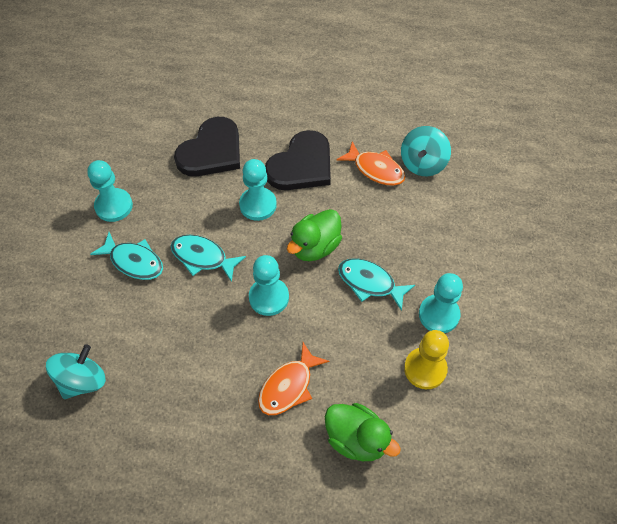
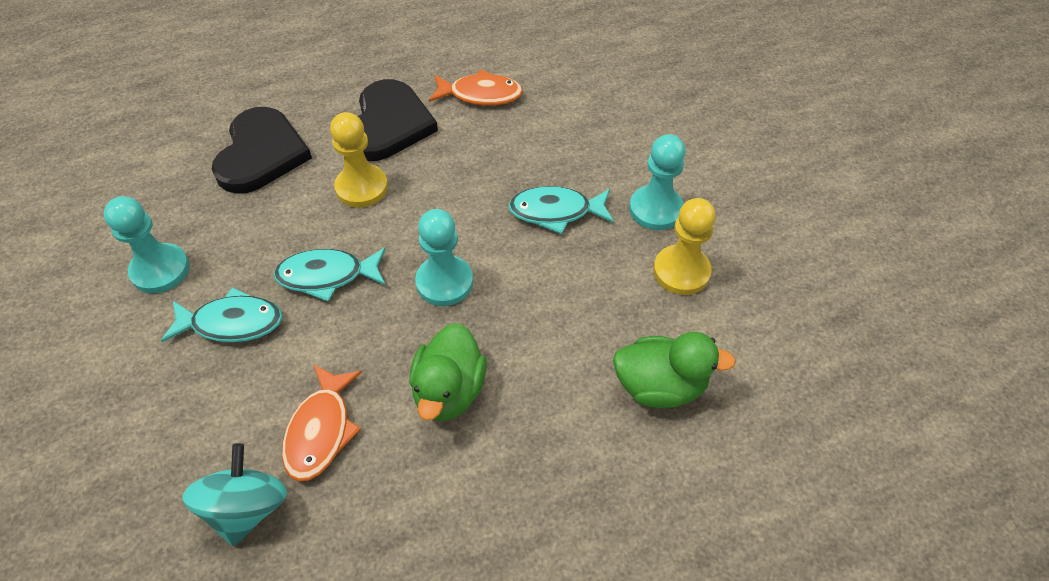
camera: 30 degrees left, 5 degrees down
turquoise pawn [239,159,277,221] -> yellow pawn [330,112,388,208]
orange fish [258,342,329,415] -> orange fish moved to [282,364,362,481]
green duck [287,209,342,261] -> green duck moved to [409,323,487,421]
turquoise spinning top [401,126,451,176] -> none

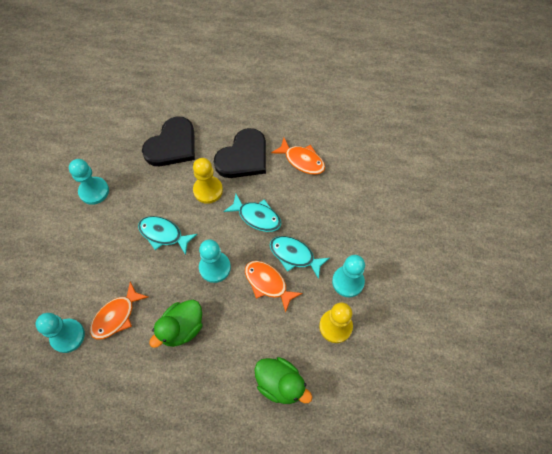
camera: 30 degrees right, 10 degrees up
turquoise fish [161,287,283,342] -> turquoise fish moved to [223,194,281,232]
turquoise spinning top [182,443,287,546] -> turquoise pawn [35,313,85,353]
none -> orange fish [245,261,302,313]

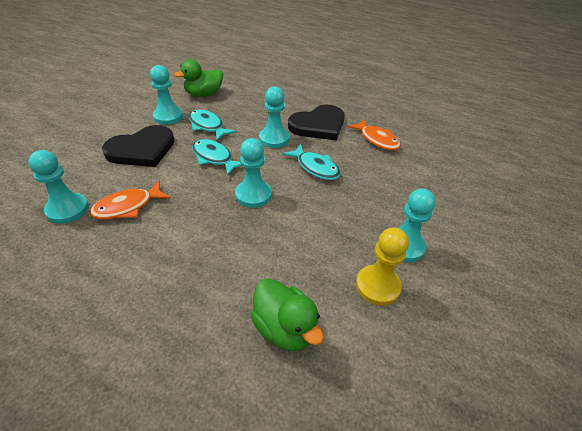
camera: 15 degrees right, 20 degrees down
black heart [142,117,195,166] -> black heart moved to [102,125,175,167]
green duck [149,300,203,348] -> green duck moved to [174,59,223,97]
yellow pawn [193,158,223,204] -> turquoise pawn [259,86,290,148]
orange fish [245,261,302,313] -> none
turquoise fish [270,236,330,279] -> turquoise fish moved to [189,109,237,141]

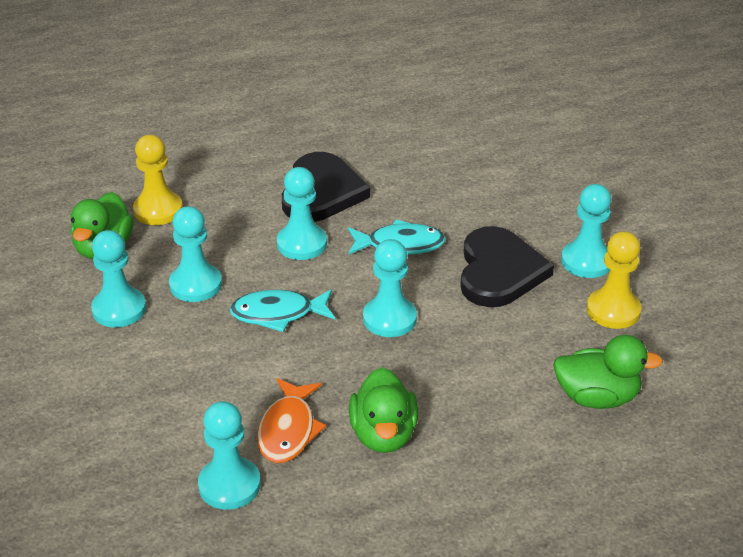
camera: 45 degrees left, 5 degrees down
black heart [102,125,175,167] -> black heart moved to [460,226,554,307]
turquoise fish [189,109,237,141] -> turquoise pawn [169,206,222,302]
orange fish [347,119,400,150] -> none
none -> yellow pawn [133,135,183,225]
none -> green duck [349,367,418,453]

